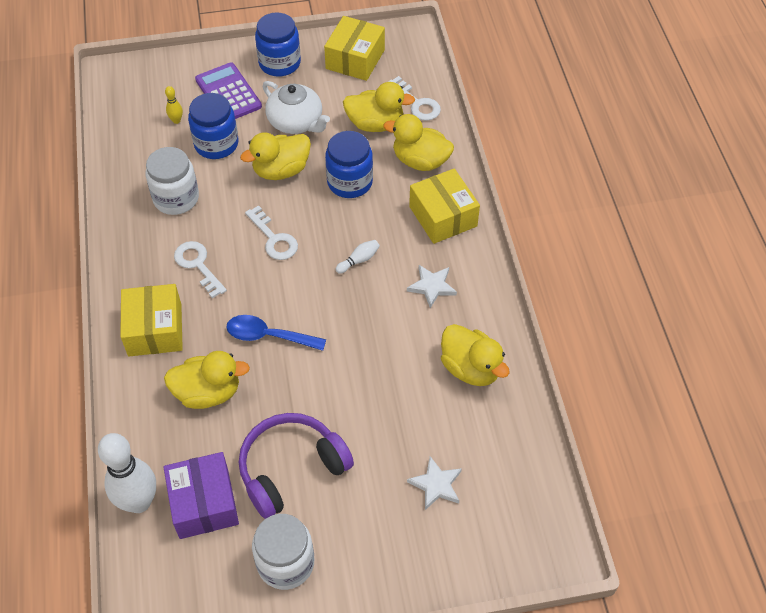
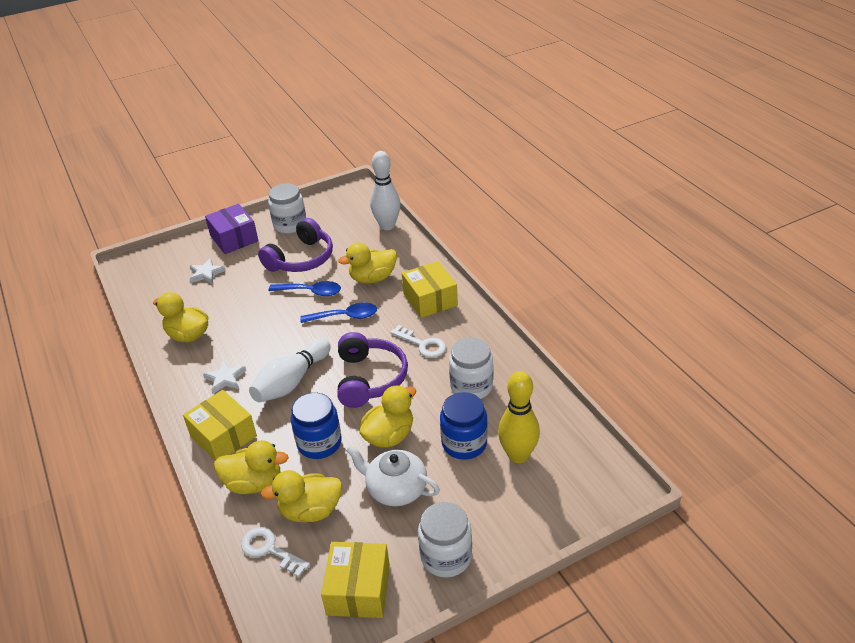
camera: 165 degrees right, 15 degrees down
purple box [163,452,239,539] -> purple box moved to [205,204,258,254]
yellow bowling pin [165,86,183,124] -> yellow bowling pin [498,371,540,463], size x2.36
purple calculator [195,62,262,119] -> none
white key [245,205,298,260] -> purple headphones [337,332,408,408]
blue jar [255,12,301,77] -> white jar [418,502,472,578]
white bowling pin [336,240,380,274] -> white bowling pin [249,338,331,402], size x2.36
none -> blue spoon [268,281,341,296]

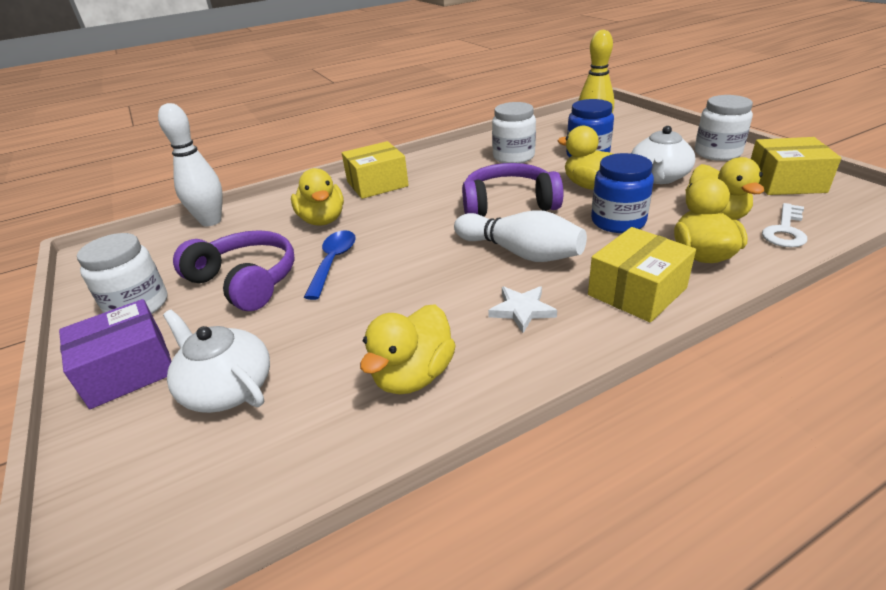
camera: 90 degrees left, 5 degrees down
white star [190,258,226,284] -> white teapot [163,309,270,413]
blue spoon [300,302,377,323] -> none
white key [390,325,446,358] -> none

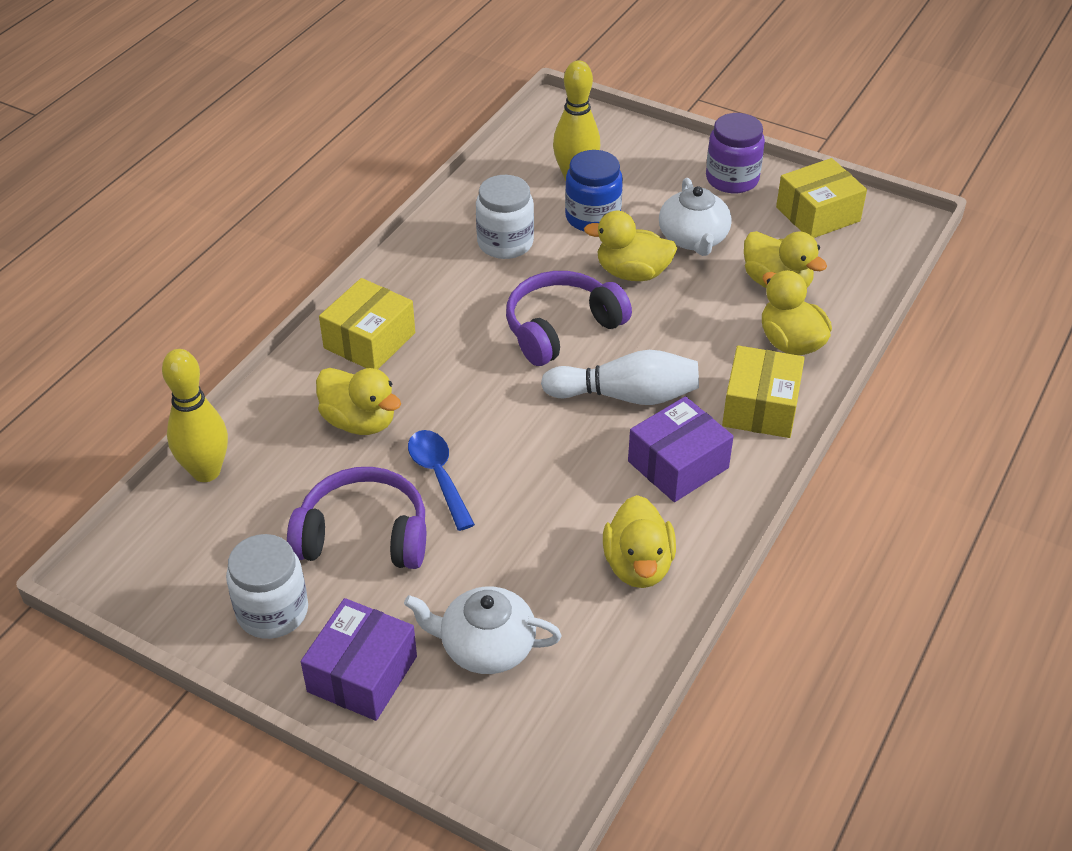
camera: 35 degrees left, 10 degrees up
white bowling pin [158,103,223,226] -> yellow bowling pin [162,349,228,482]
white star [488,286,557,333] -> purple box [628,396,734,502]
blue jar [591,153,654,233] -> none
white jar [695,95,753,161] -> purple jar [706,113,765,193]
white key [762,203,807,247] -> none

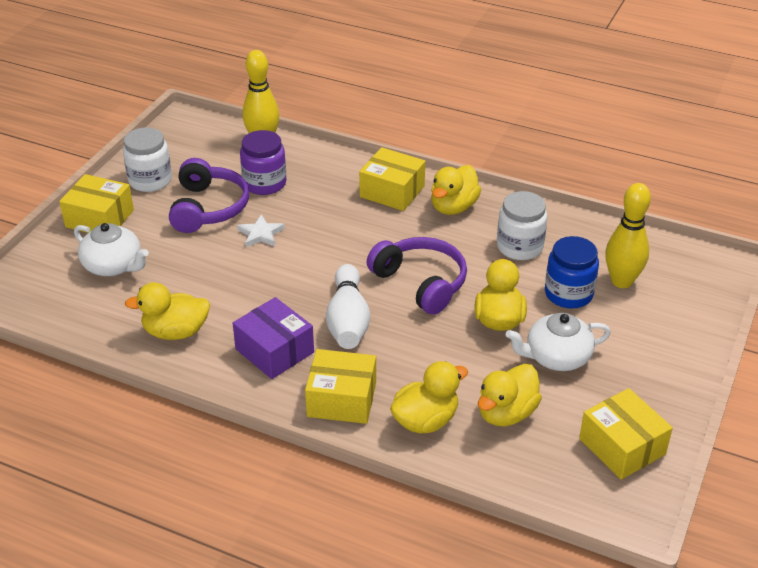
camera: 85 degrees right, 5 degrees down
purple box [301,598,417,721] -> yellow box [59,174,134,233]
yellow duck [316,368,401,435] -> yellow duck moved to [431,165,481,215]
white teapot [404,586,562,674] -> white teapot turned 120 degrees clockwise [74,223,149,276]
blue spoon [408,430,475,531] -> white star [237,214,285,247]
purple jar [706,113,765,193] -> purple jar moved to [240,130,287,195]

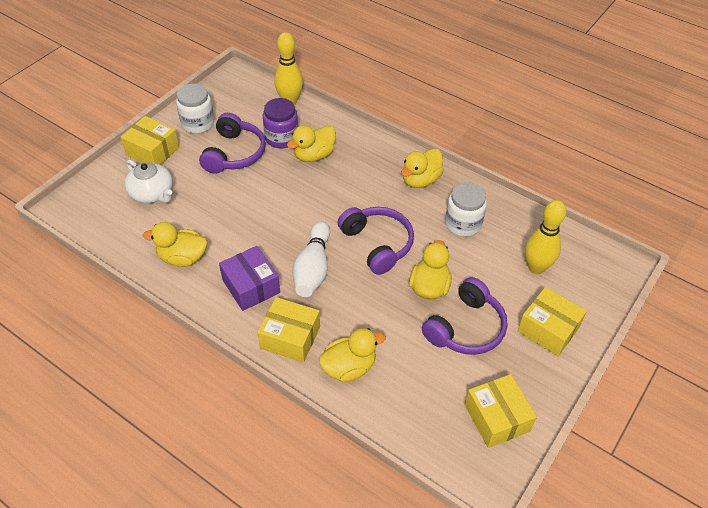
camera: 10 degrees right, 10 degrees up
white star [237,214,285,247] -> none
yellow box [359,147,425,211] -> yellow box moved to [518,287,587,356]
yellow duck [478,364,542,426] -> yellow duck moved to [287,125,336,162]
white teapot [506,313,611,371] -> purple headphones [422,277,508,355]
blue jar [545,236,599,309] -> none

